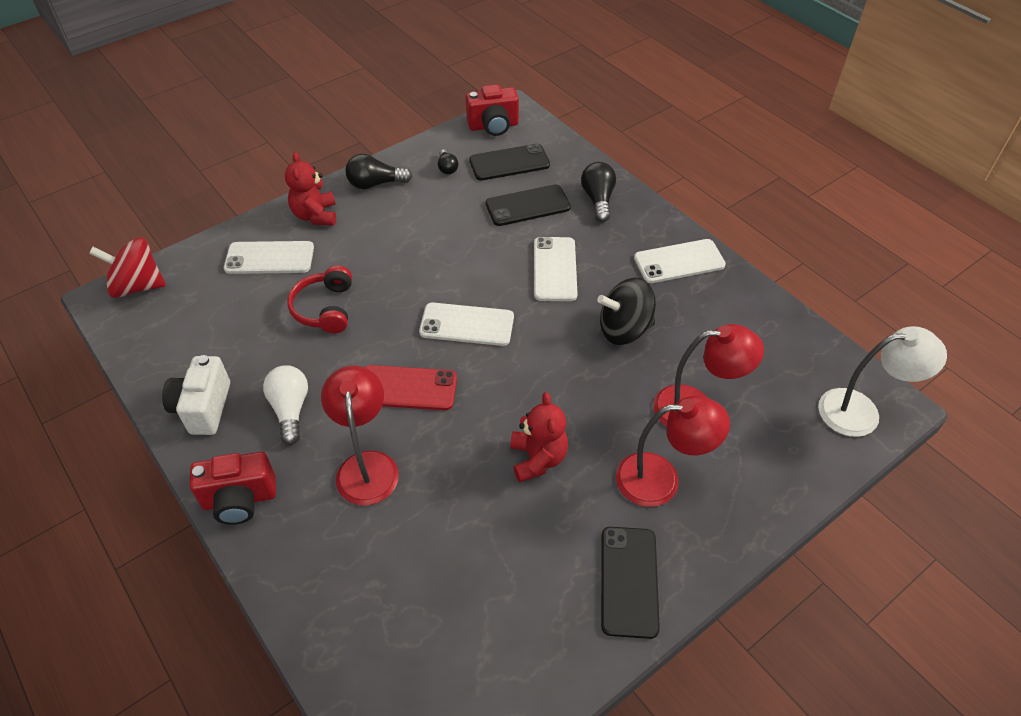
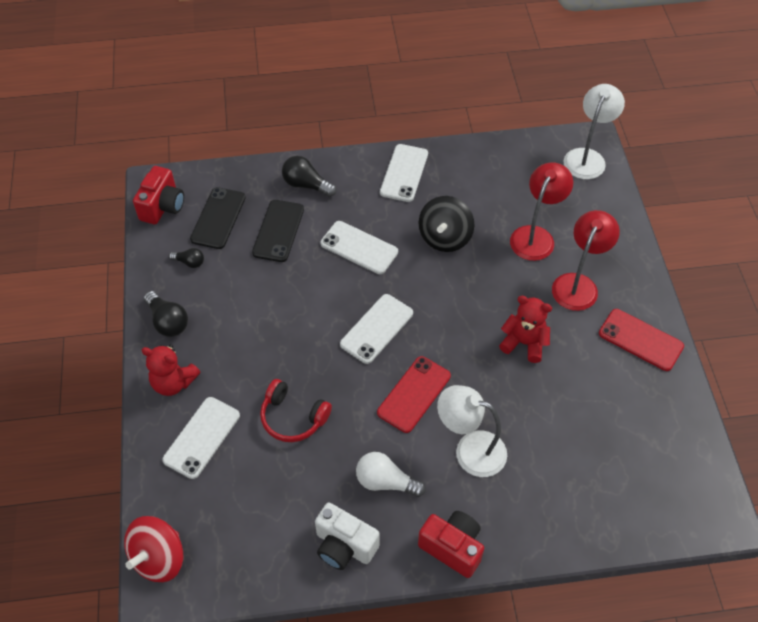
camera: 60 degrees left, 5 degrees up
red camera [189,452,276,525] -> red camera turned 75 degrees counterclockwise [418,511,484,578]
red lamp [321,366,399,505] -> white lamp [437,385,507,477]
black light bulb [345,154,412,189] -> black light bulb turned 60 degrees counterclockwise [144,291,188,337]
black phone [601,527,660,639] -> red phone [599,309,684,371]

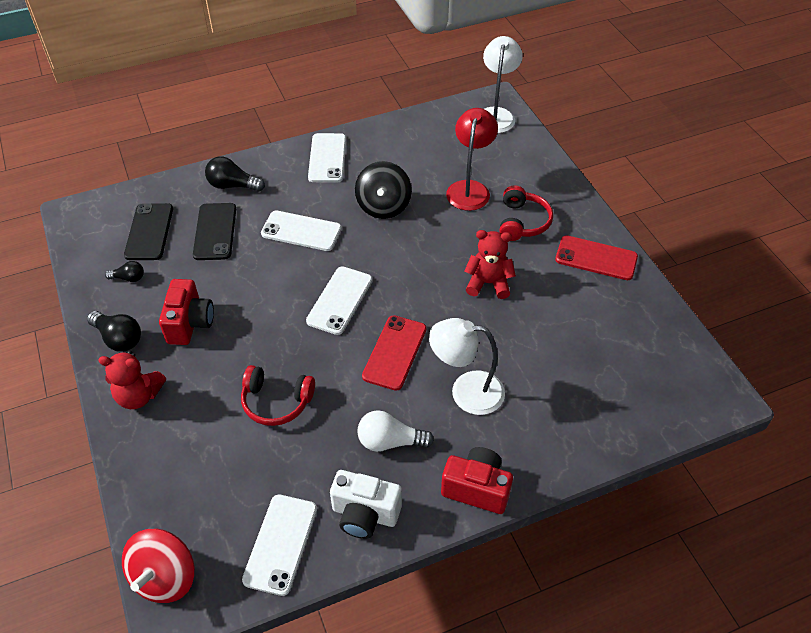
camera: 15 degrees left, 5 degrees down
red camera [133,166,184,224] -> red camera moved to [159,279,214,345]
white phone [162,397,240,479] -> white phone moved to [242,495,317,596]
red lamp [552,210,620,311] -> red headphones [499,185,553,241]

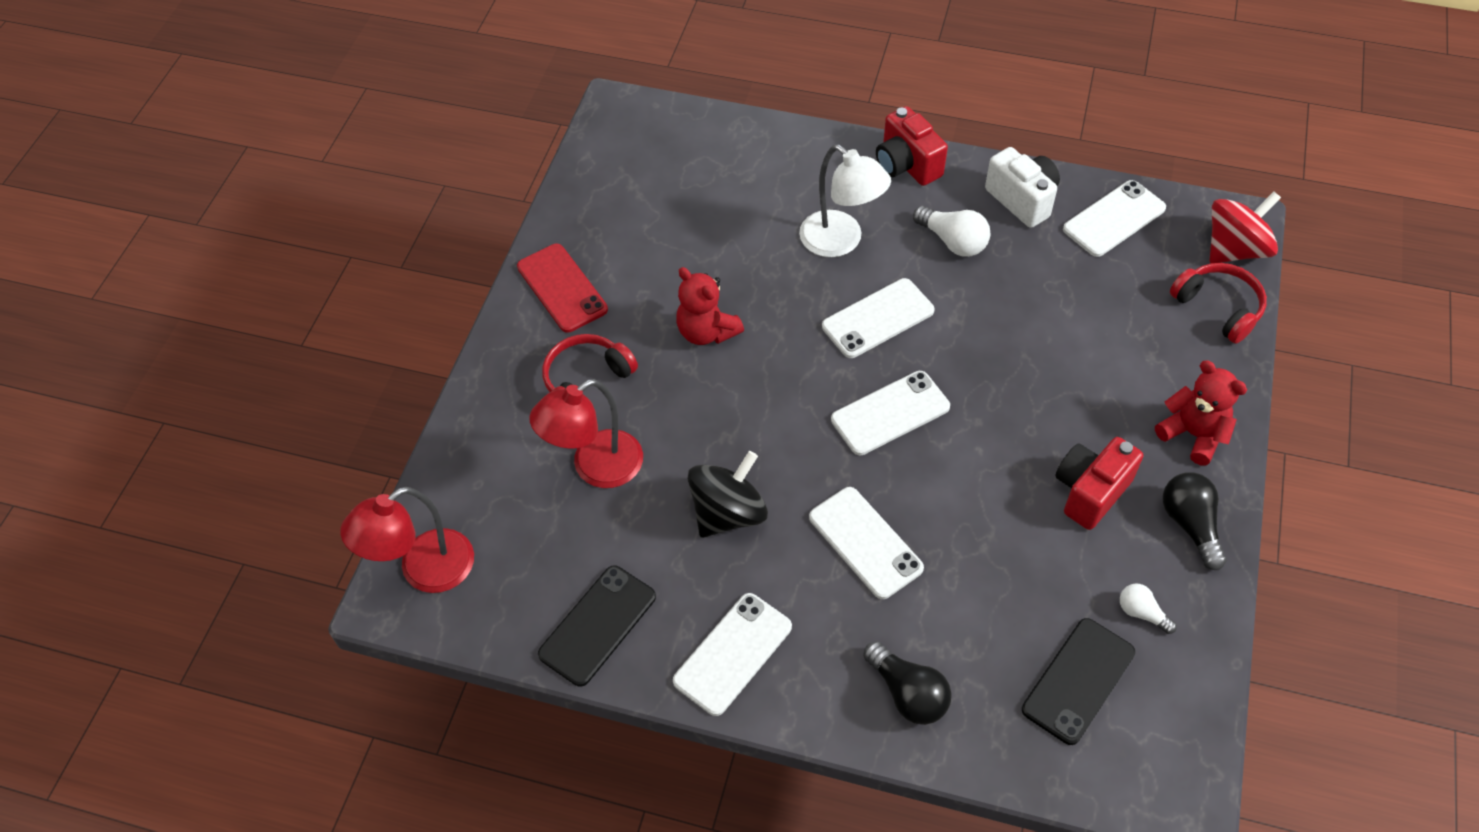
camera: 140 degrees left, 5 degrees up
black light bulb [105,261,144,282] -> white light bulb [1120,584,1177,634]
black phone [193,203,236,260] -> black phone moved to [538,565,656,687]
red headphones [241,365,315,426] -> red headphones moved to [1170,263,1267,344]
red phone [362,315,426,391] -> white phone [822,278,935,358]
white lamp [483,36,523,133] -> red lamp [340,487,474,593]

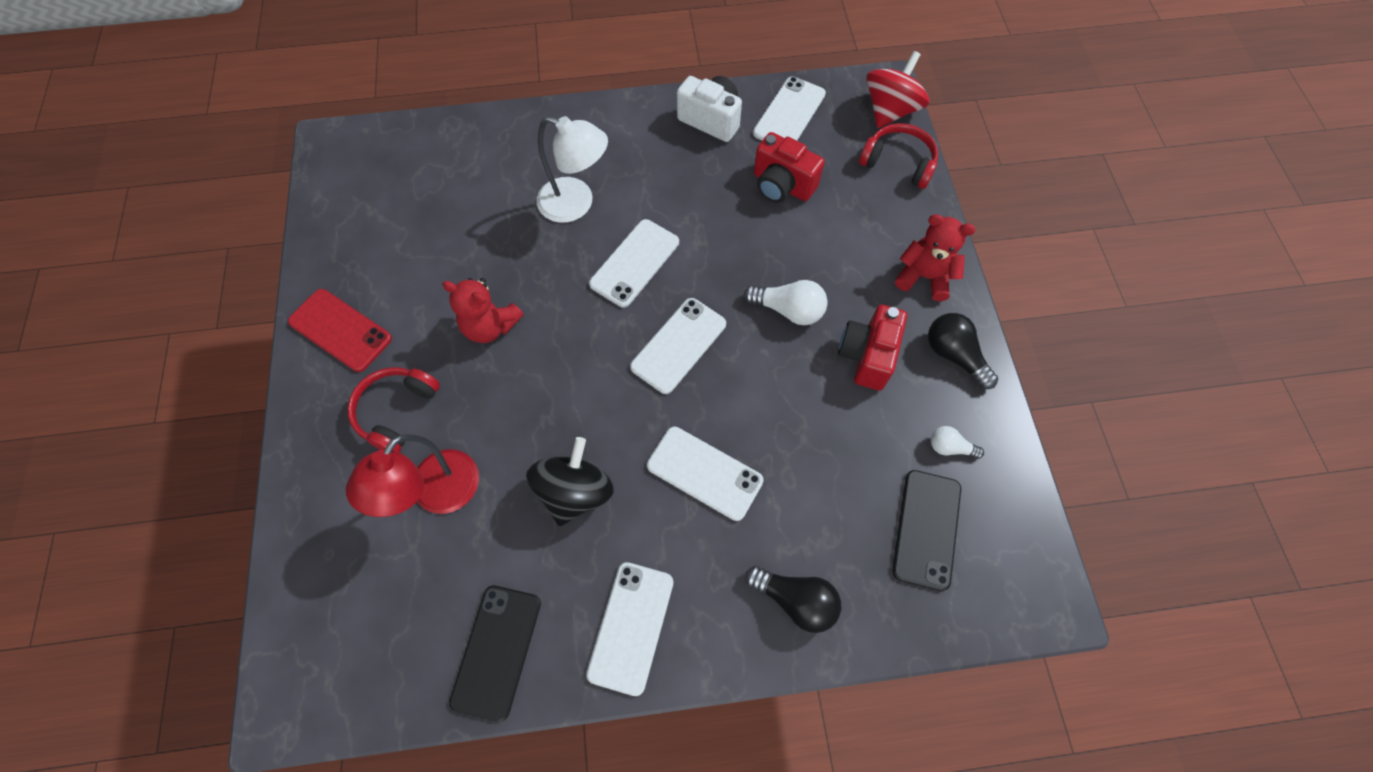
camera: 25 degrees left, 10 degrees up
red lamp [340,487,474,593] -> none
red camera [876,106,948,186] -> red camera moved to [754,132,825,203]
white light bulb [913,206,990,257] -> white light bulb moved to [743,280,828,325]

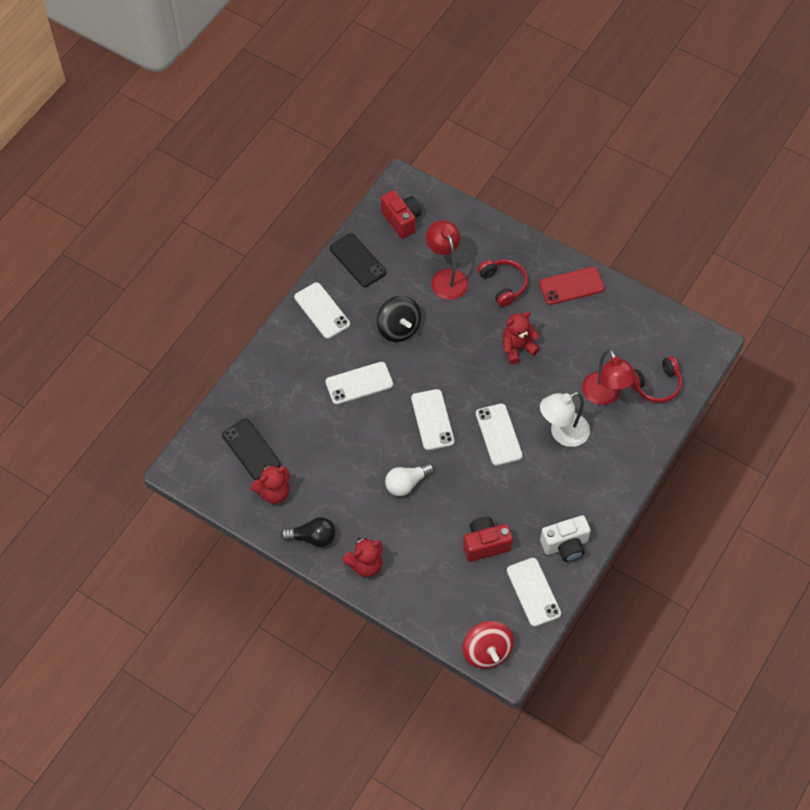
camera: 130 degrees right, 5 degrees down
black light bulb [745,566,841,633] -> none
red camera [838,305,907,391] -> red camera moved to [381,190,422,239]
red headphones [859,123,938,189] -> red headphones moved to [631,356,682,403]
white light bulb [931,426,984,459] -> red teddy bear [251,465,290,504]
none -> red lamp [582,349,637,405]

